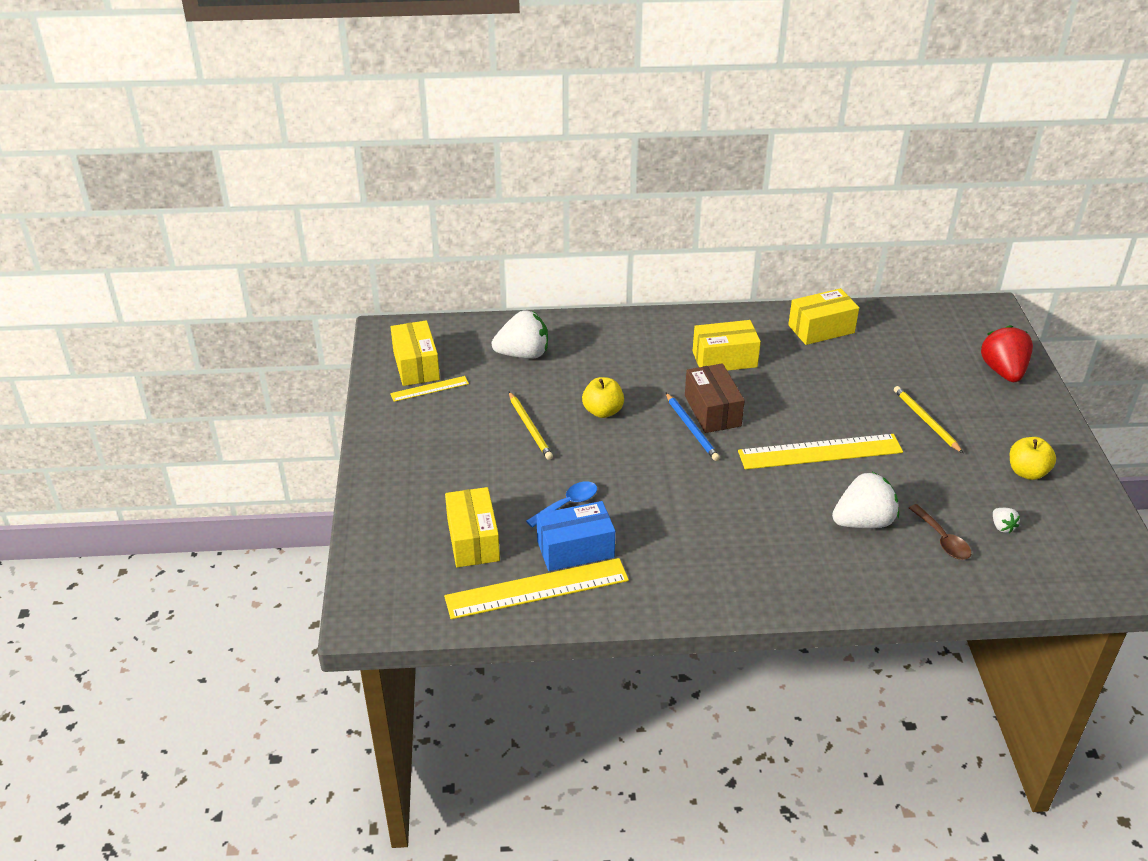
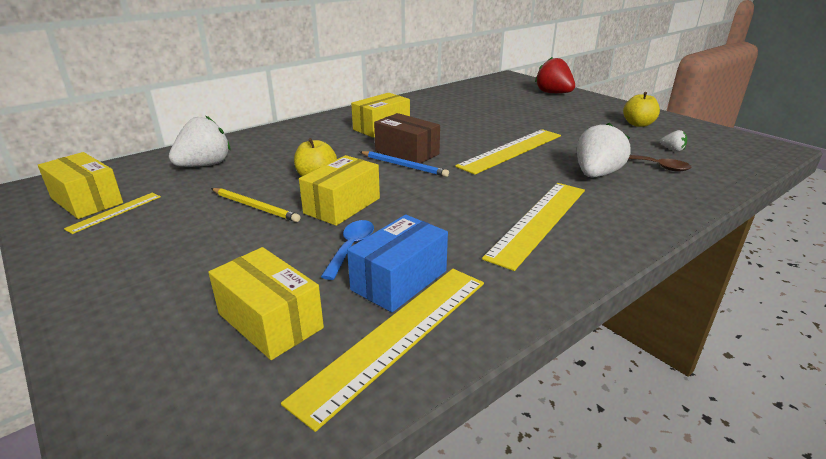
camera: 35 degrees left, 10 degrees down
yellow box [788,288,859,345] -> yellow box moved to [299,155,380,226]
yellow pencil [894,386,963,453] -> none
none -> yellow ruler [482,183,585,271]

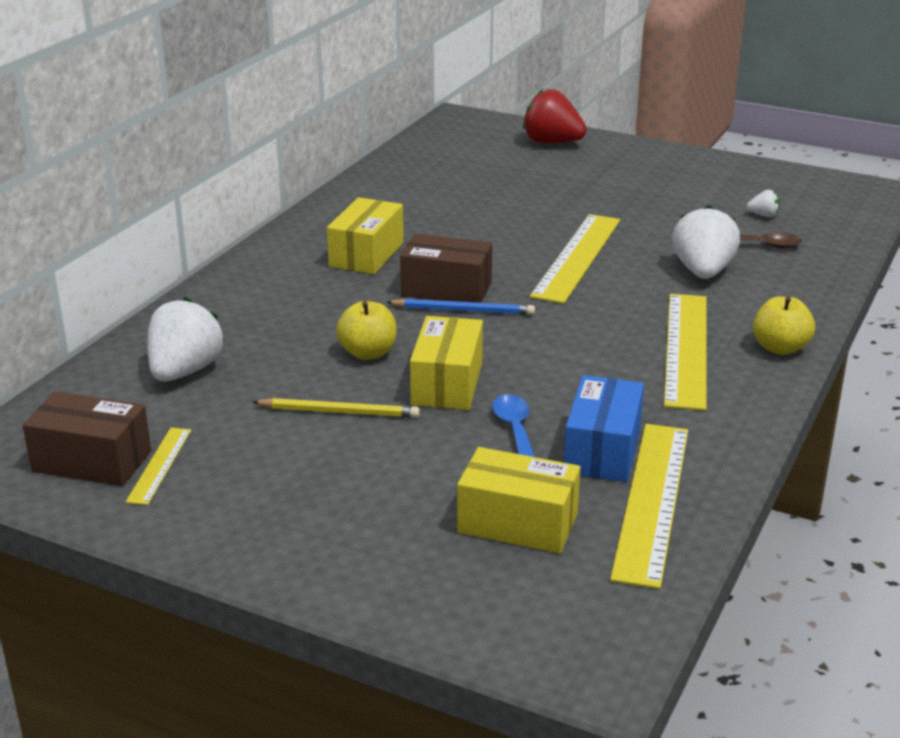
camera: 25 degrees left, 0 degrees up
yellow box [38,152,123,219] -> brown box [23,392,151,486]
yellow apple [623,92,660,127] -> yellow apple moved to [753,296,815,355]

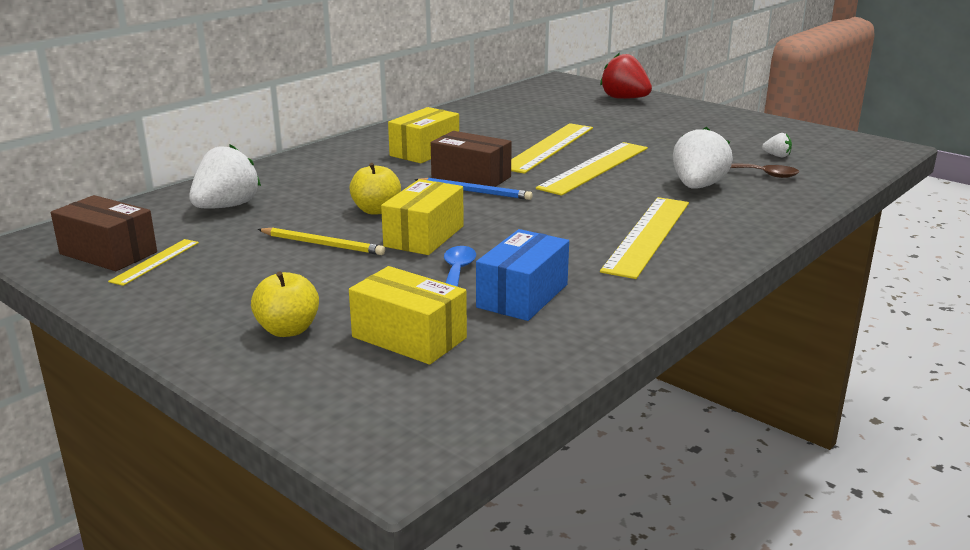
camera: 15 degrees right, 5 degrees down
yellow ruler [610,424,688,589] -> yellow ruler moved to [511,123,593,174]
yellow apple [753,296,815,355] -> yellow apple moved to [251,271,319,337]

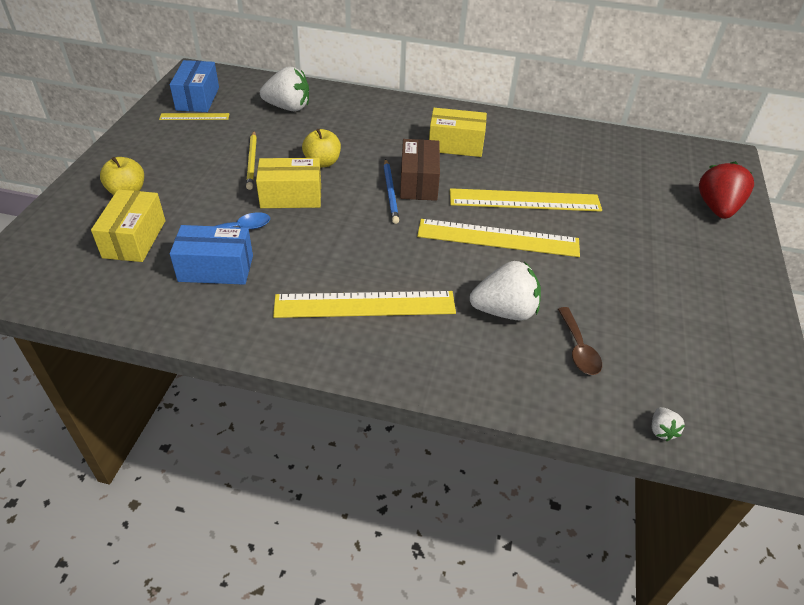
camera: 60 degrees right, 20 degrees up
brown box [51,195,157,271] -> blue box [170,60,219,112]
white strawberry [762,133,792,157] -> white strawberry moved to [652,407,685,441]

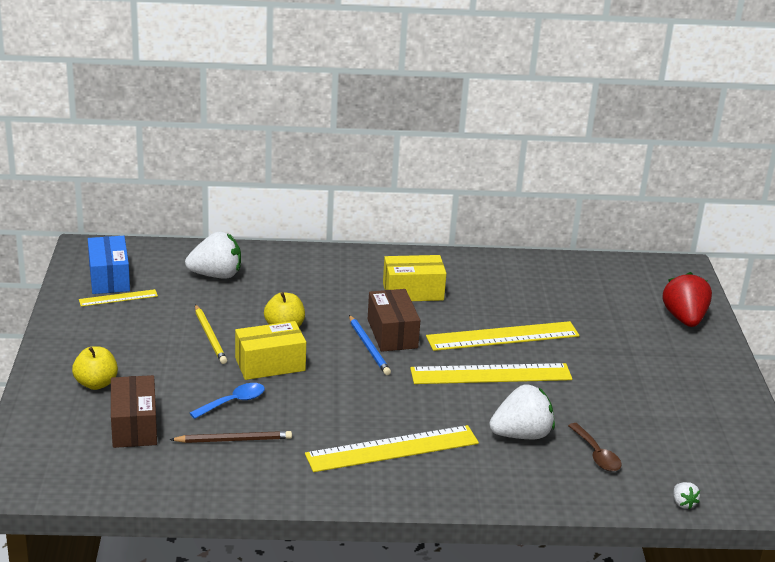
camera: 15 degrees left, 15 degrees down
yellow box [91,189,165,262] -> brown box [111,375,157,448]
blue box [170,225,253,285] -> brown pencil [170,431,292,443]

